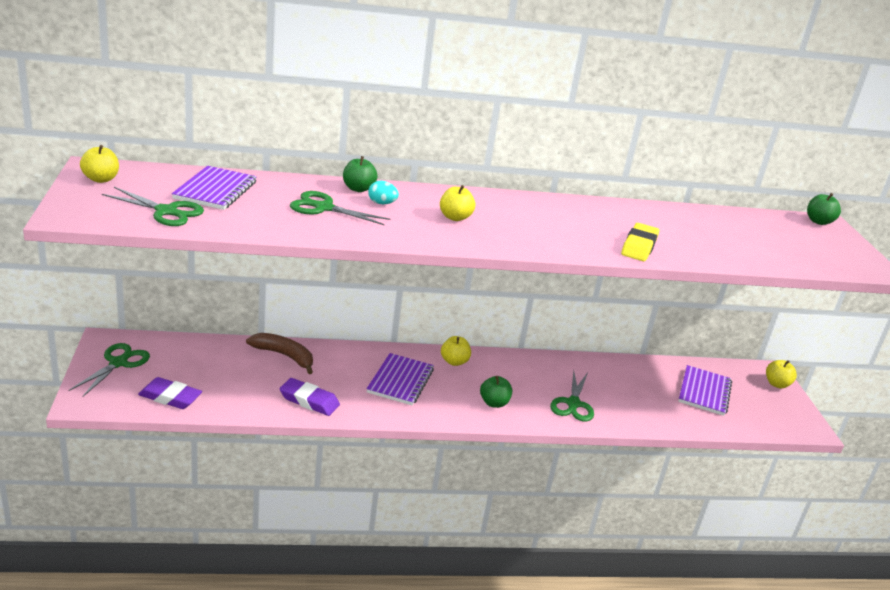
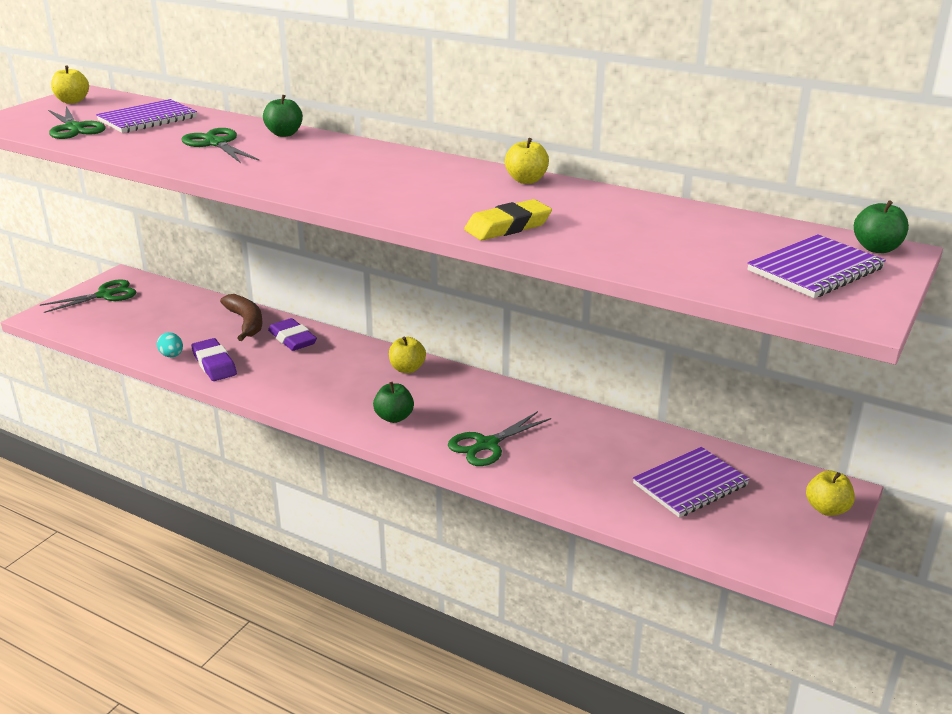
camera: 40 degrees right, 0 degrees up
purple eraser [138,377,202,409] -> purple eraser moved to [268,318,317,351]
purple notebook [366,353,434,405] -> purple notebook moved to [747,234,886,298]
turquoise egg [368,181,399,204] -> turquoise egg moved to [157,332,183,357]
yellow apple [440,185,475,221] -> yellow apple moved to [505,138,549,184]

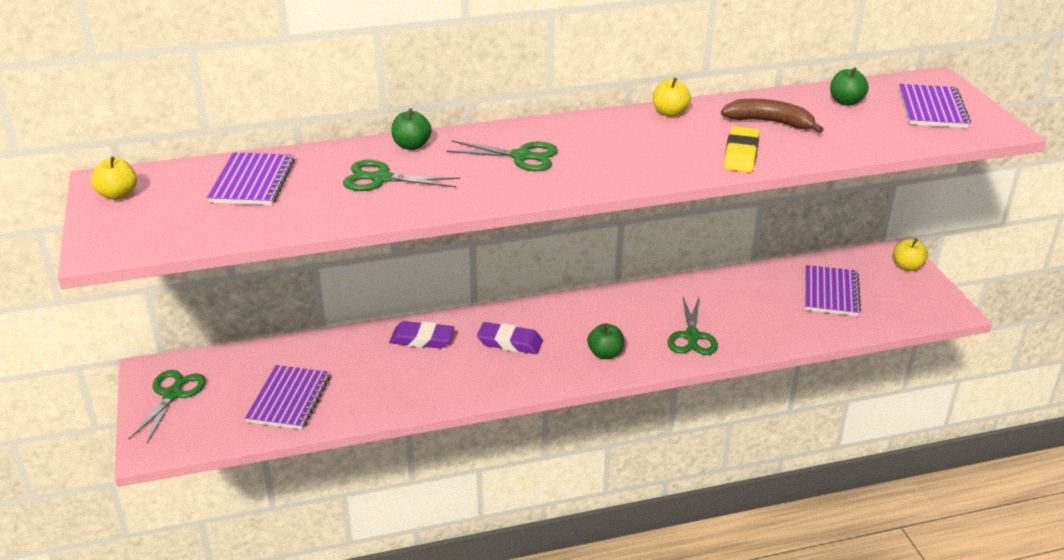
camera: 45 degrees left, 5 degrees up
green scissors [48,106,106,139] -> green scissors moved to [446,140,558,171]
turquoise egg [157,332,183,357] -> none
purple eraser [191,338,237,381] -> purple eraser moved to [477,322,543,354]
brown banana [220,294,263,341] -> brown banana moved to [721,99,824,133]
yellow apple [389,337,426,373] -> none
green apple [854,201,909,253] -> green apple moved to [830,67,869,106]
none -> purple notebook [245,365,330,430]

